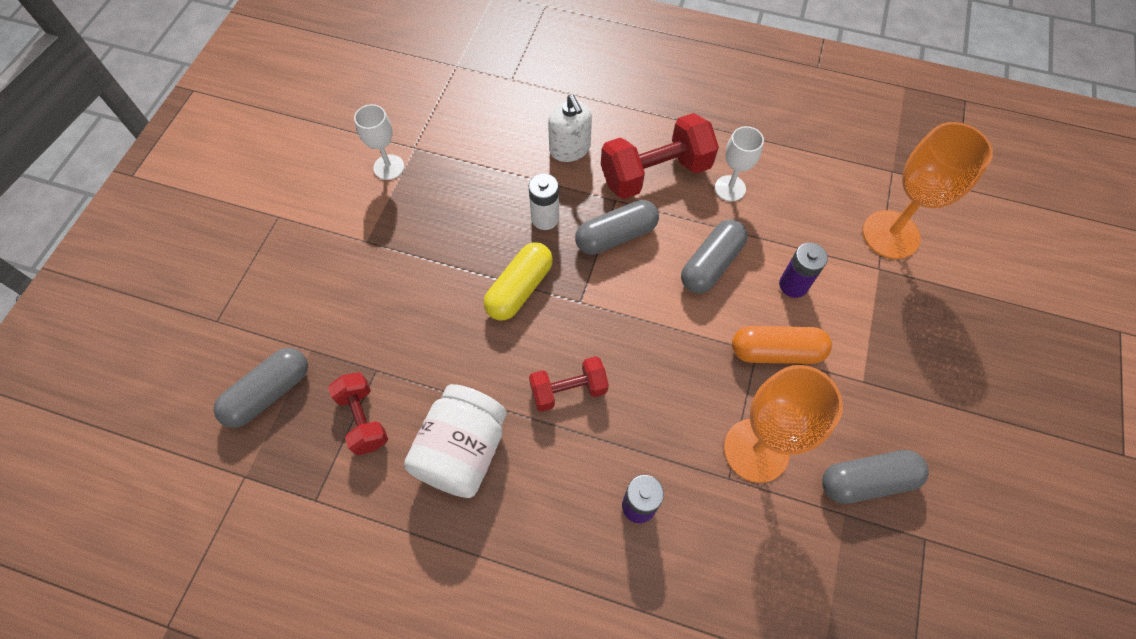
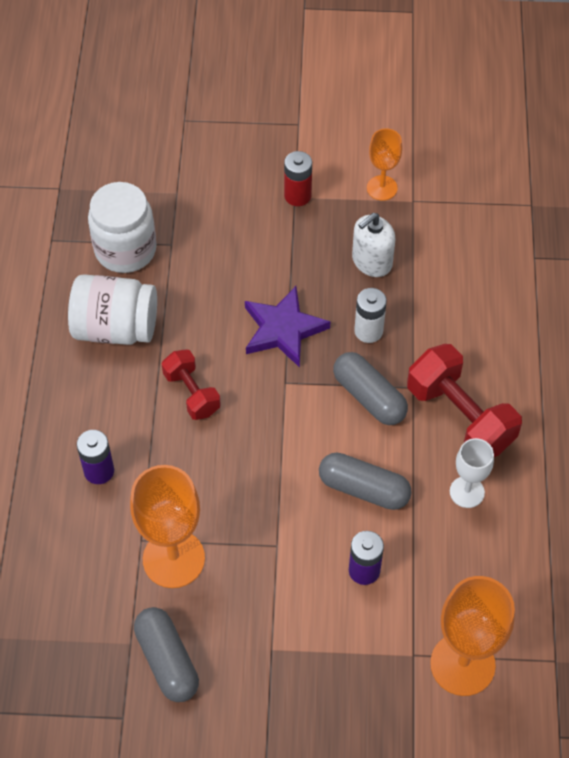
camera: 75 degrees right, 5 degrees down
grey capsule [214,348,308,428] -> none
red dumbbell [328,373,388,455] -> white jar [88,182,157,273]
white goblet [354,104,404,180] -> orange goblet [367,128,402,201]
yellow capsule [484,243,553,321] -> purple star [245,286,331,367]
white soap dispenser [548,94,592,162] -> white soap dispenser moved to [352,213,396,277]
orange capsule [732,326,832,364] -> none
none -> red battery [284,151,312,206]

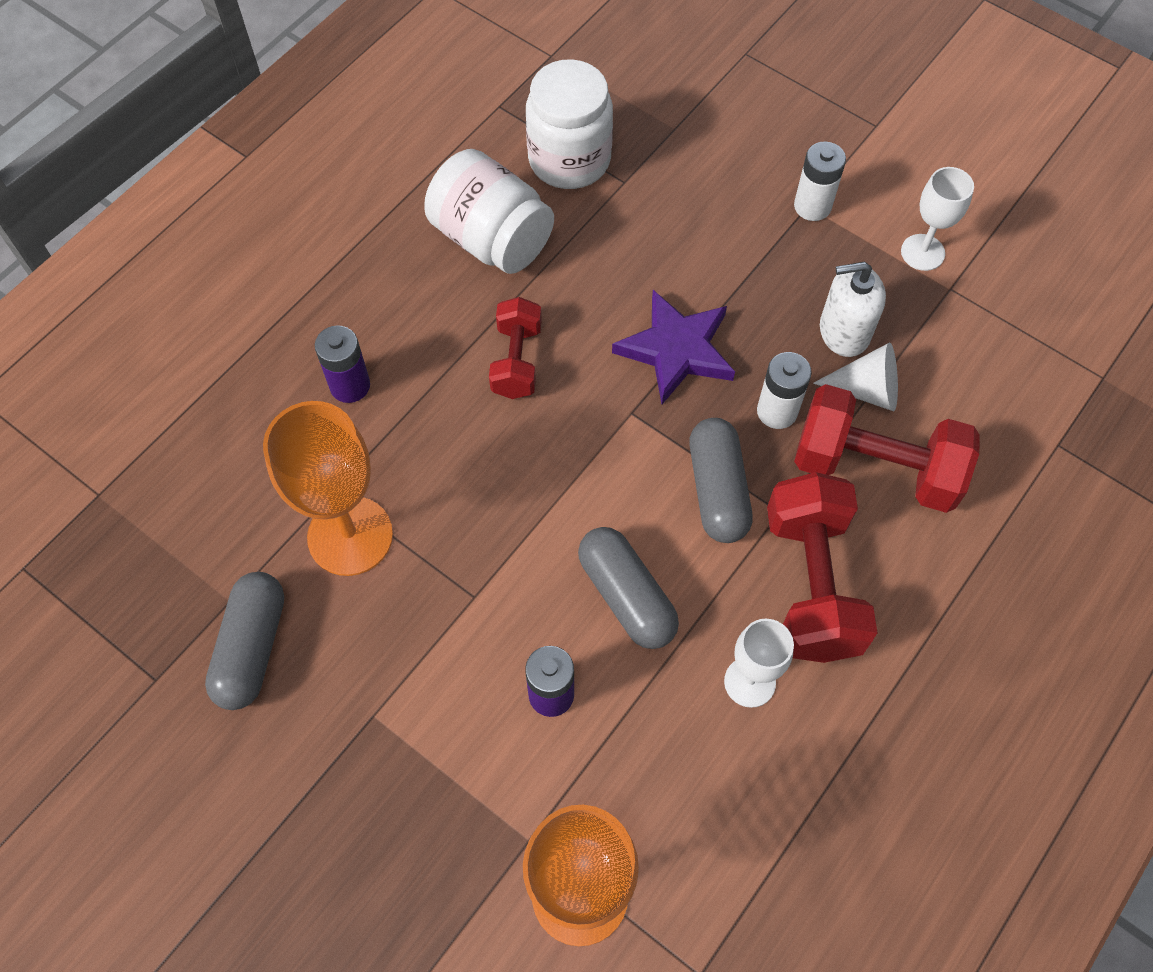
camera: 35 degrees right, 5 degrees up
red battery [284,151,312,206] -> white battery [794,141,846,221]
orange goblet [367,128,402,201] -> white goblet [901,167,974,271]
none -> red dumbbell [794,384,980,513]
none -> white cone [813,342,898,411]

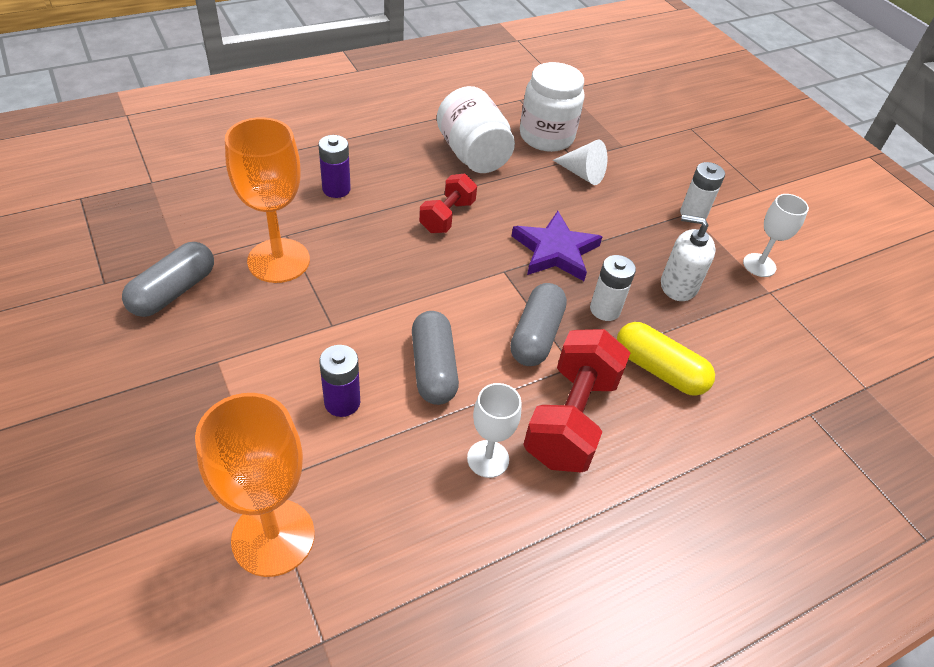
camera: 20 degrees right, 15 degrees down
red dumbbell [794,384,980,513] -> yellow capsule [617,322,715,396]
white cone [813,342,898,411] -> white cone moved to [553,140,607,185]

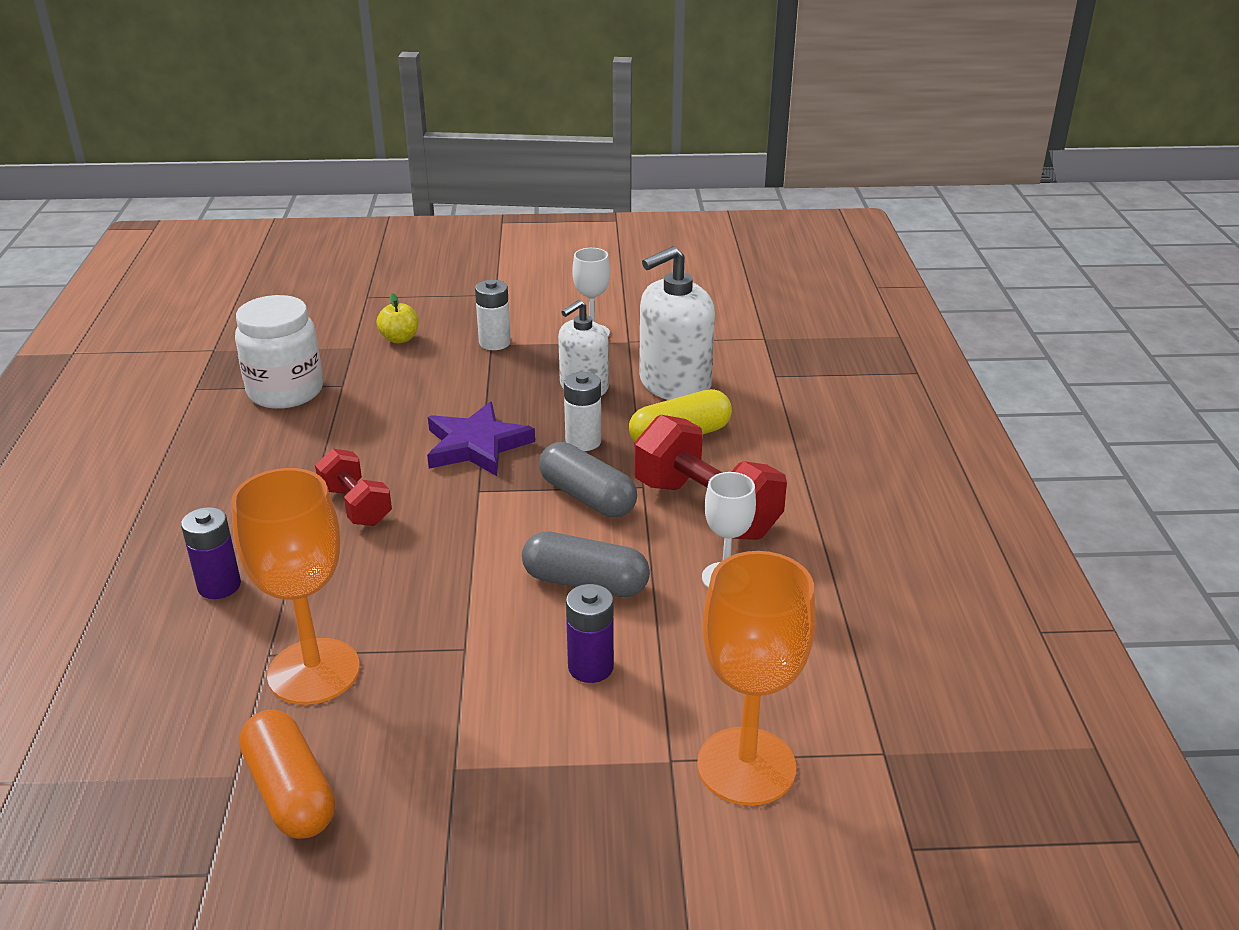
camera: 60 degrees left, 15 degrees down
grey capsule [122,242,214,317] -> orange capsule [239,710,335,839]
white jar [437,86,515,173] -> none
white cone [553,140,607,185] -> none
none -> yellow apple [377,293,419,343]
none -> white soap dispenser [639,246,715,400]

